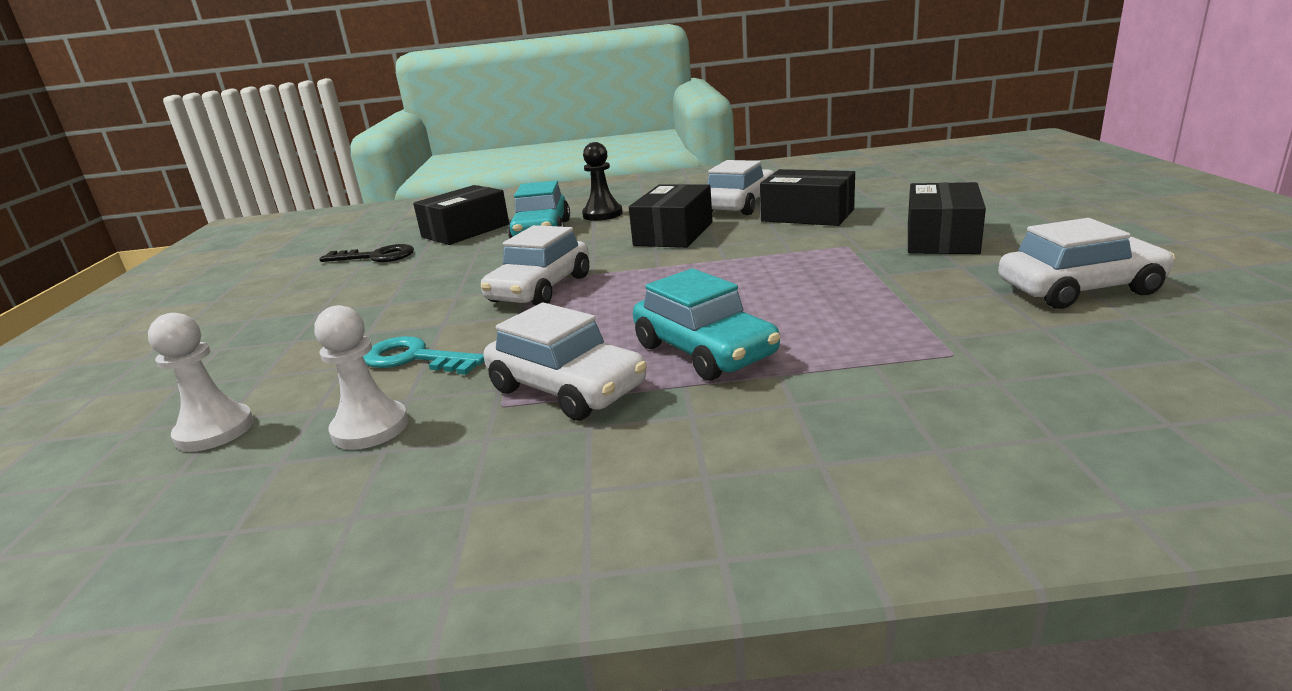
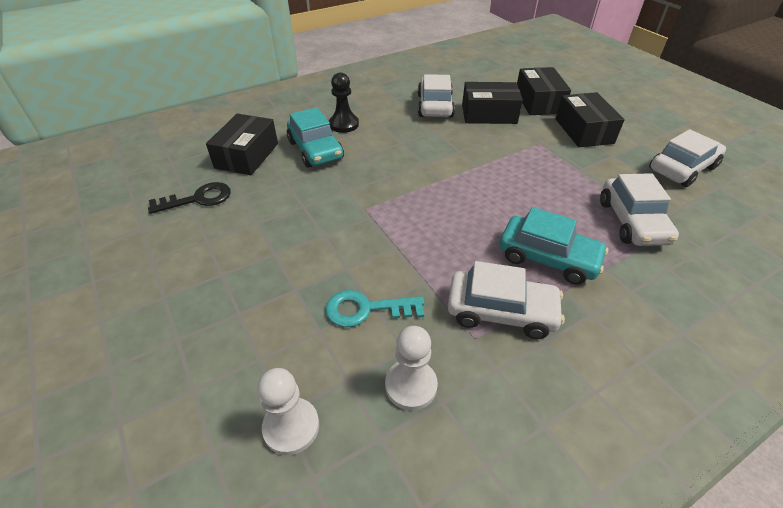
camera: 30 degrees left, 20 degrees up
white car [481,225,589,306] -> white car moved to [600,173,679,246]
black box [629,184,713,248] -> black box moved to [517,67,571,115]

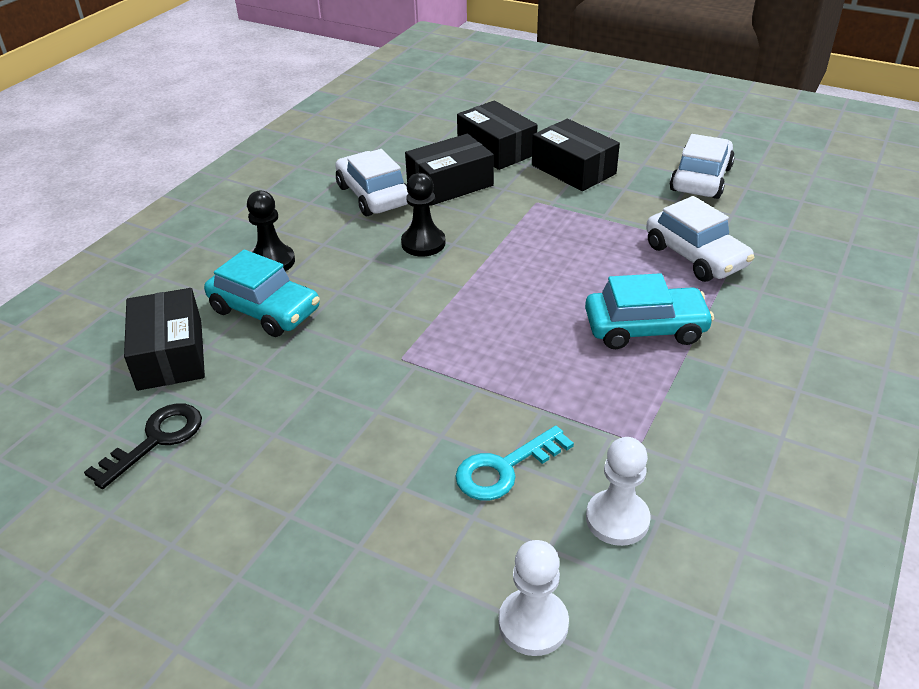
camera: 30 degrees left, 5 degrees down
white car [448,261,565,339] -> none
none -> black pawn [401,173,446,256]

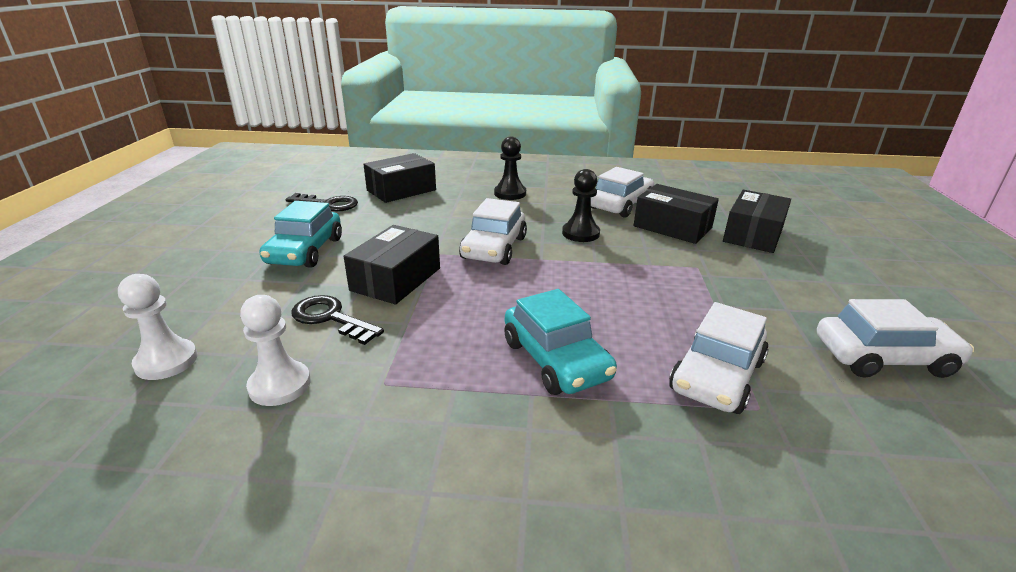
camera: 65 degrees right, 10 degrees down
turquoise car [204,249,320,337] -> turquoise car moved to [259,201,342,268]
turquoise key [456,426,574,500] -> black key [291,295,384,345]
black box [532,119,620,191] -> black box moved to [344,225,440,305]
none -> white car [459,198,527,265]

